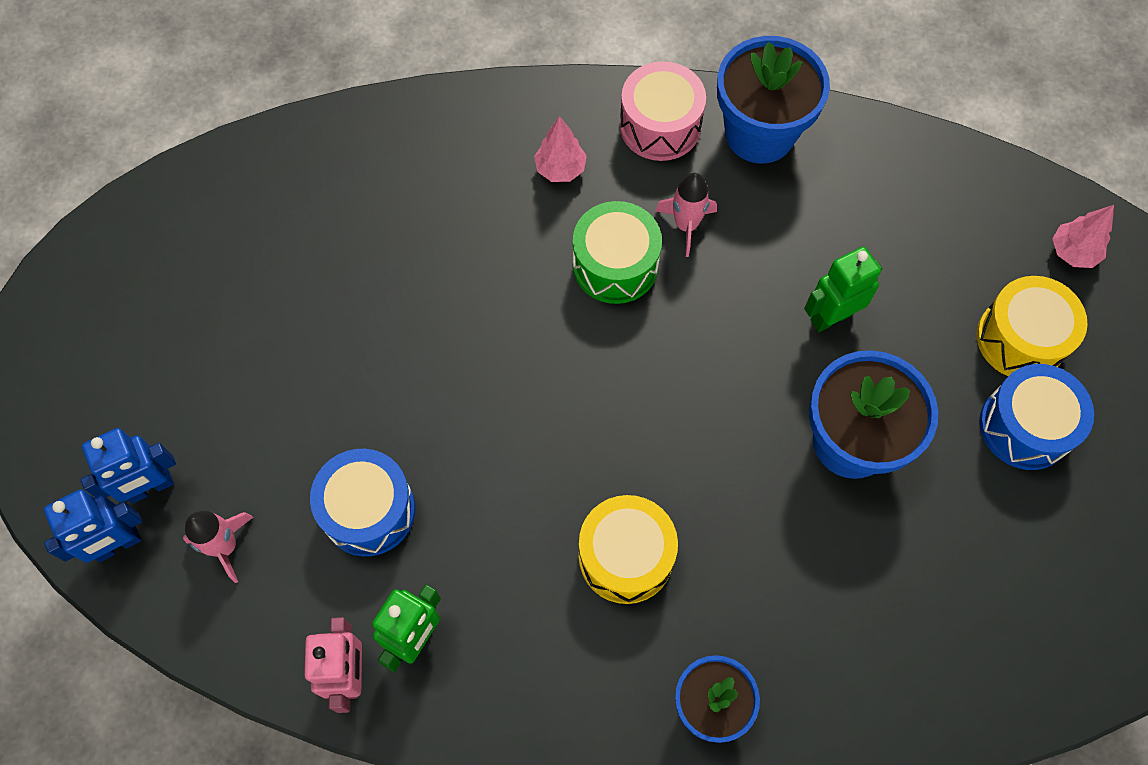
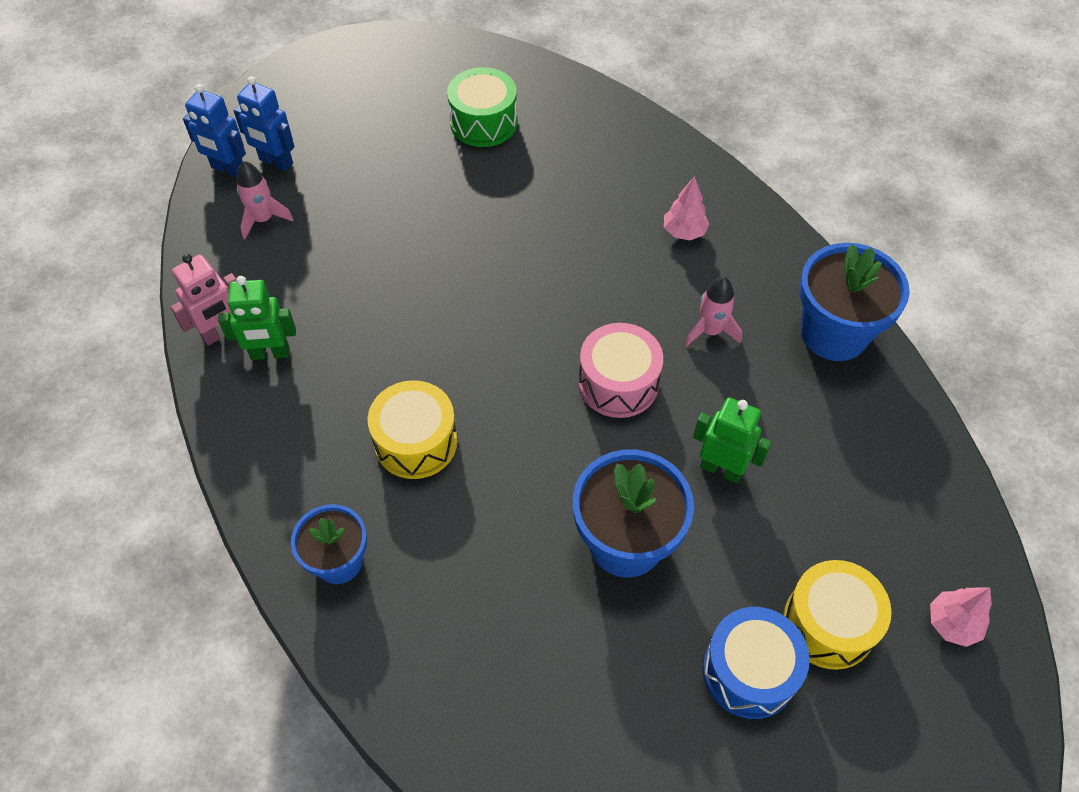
camera: 55 degrees right, 10 degrees down
blue drum [310,449,415,556] -> none
green drum [573,201,662,304] -> green drum moved to [447,67,517,147]
pink drum [620,61,706,161] -> pink drum moved to [579,323,663,418]

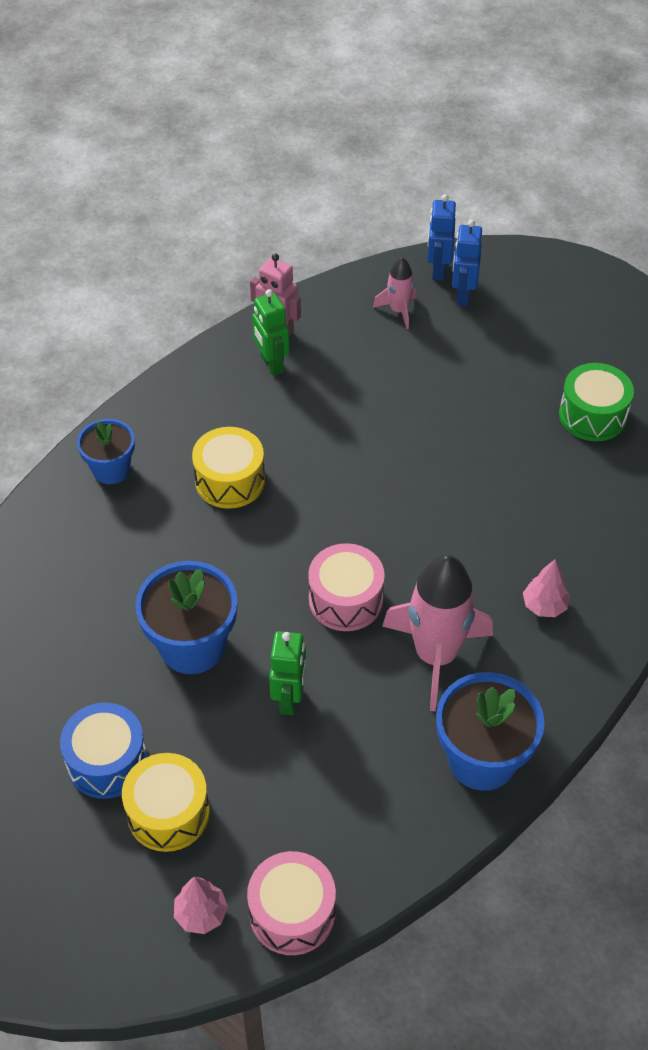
camera: 70 degrees right, 5 degrees down
pink rocket [685,276,742,347] -> pink rocket [382,555,493,711], size x1.99
none -> pink drum [247,851,336,955]

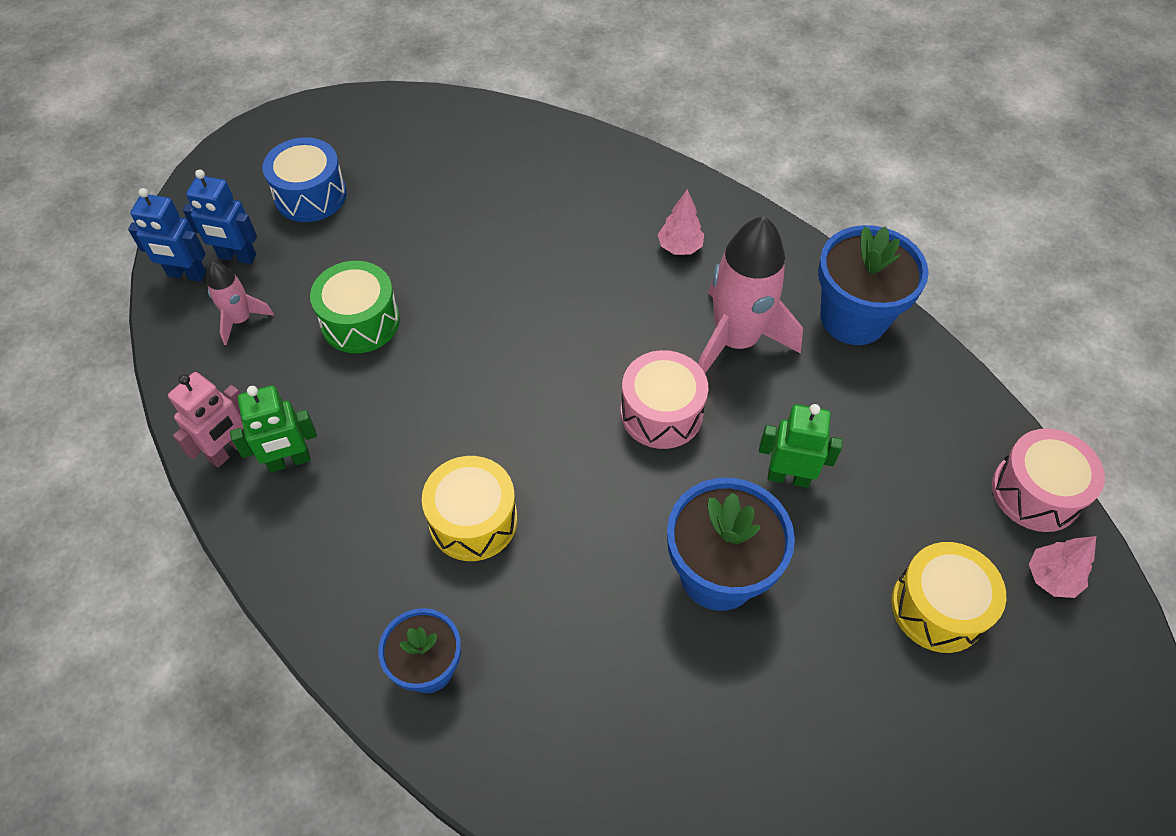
camera: 85 degrees left, 5 degrees up
blue drum [60,703,148,799] -> blue drum moved to [262,137,347,222]
green drum [559,363,634,441] -> green drum moved to [310,261,400,353]

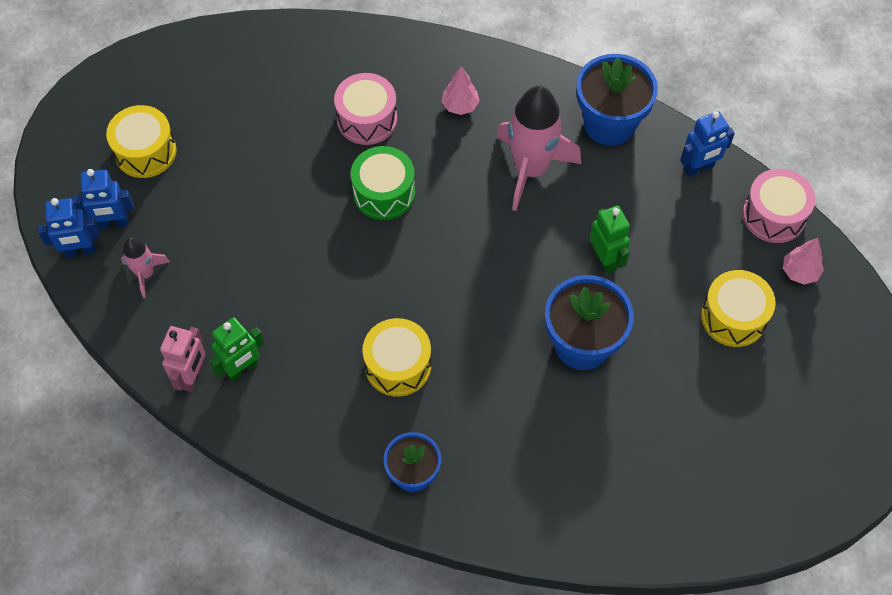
camera: 20 degrees left, 5 degrees up
blue drum [262,137,347,222] -> yellow drum [106,105,177,178]
green drum [310,261,400,353] -> green drum moved to [351,146,415,220]
pink drum [621,350,708,449] -> pink drum moved to [334,73,397,145]
green robot [759,404,843,488] -> green robot turned 75 degrees clockwise [590,206,630,274]
none -> blue robot [680,111,735,177]

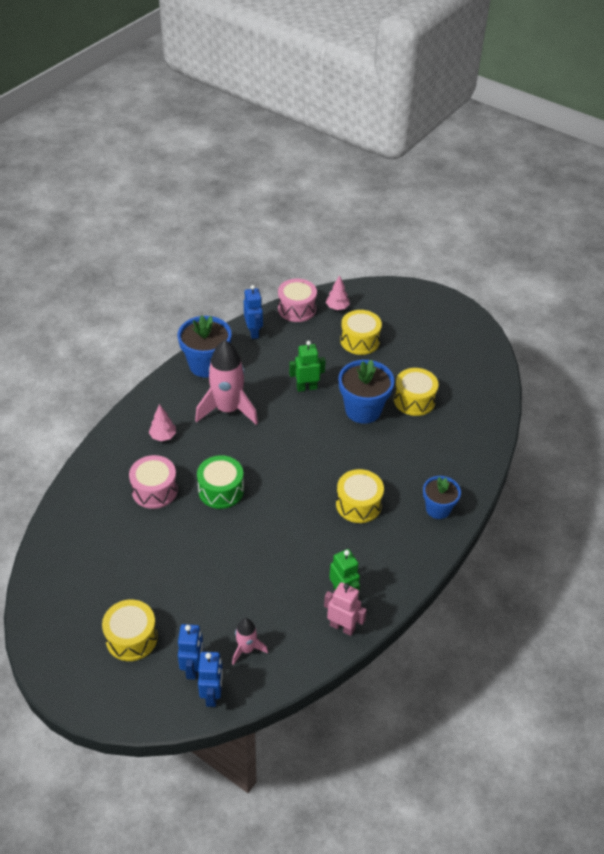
camera: 80 degrees left, 15 degrees down
none -> yellow drum [394,368,439,416]

